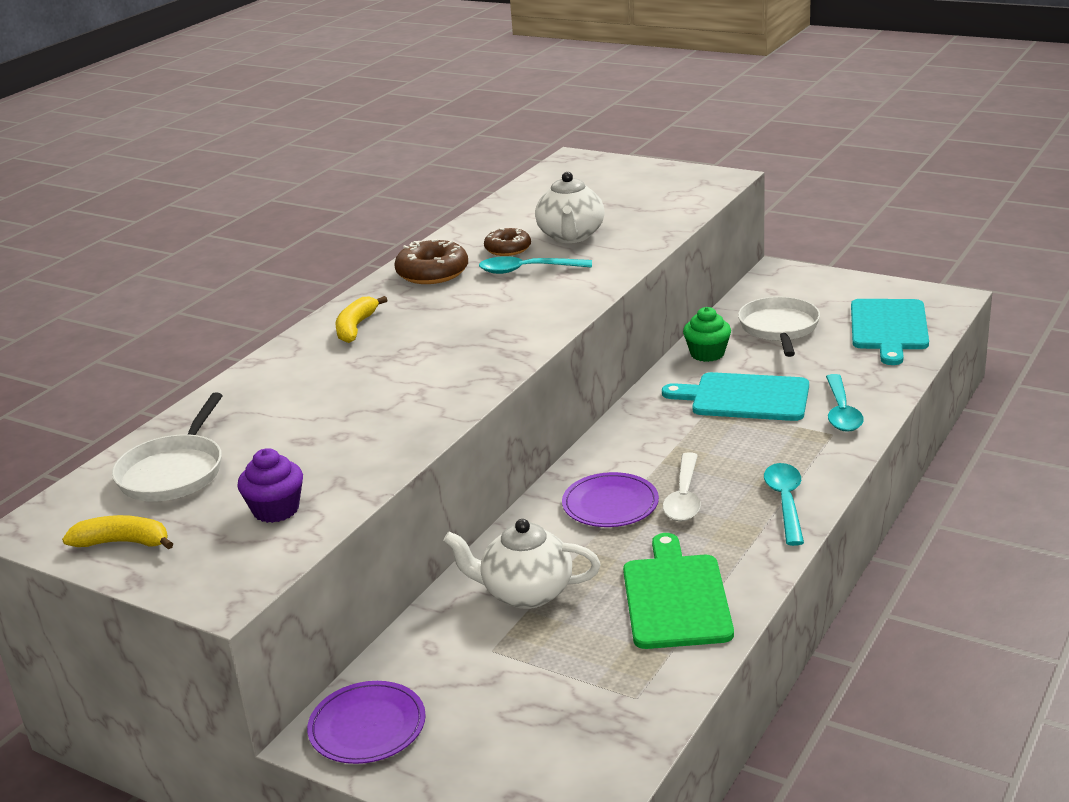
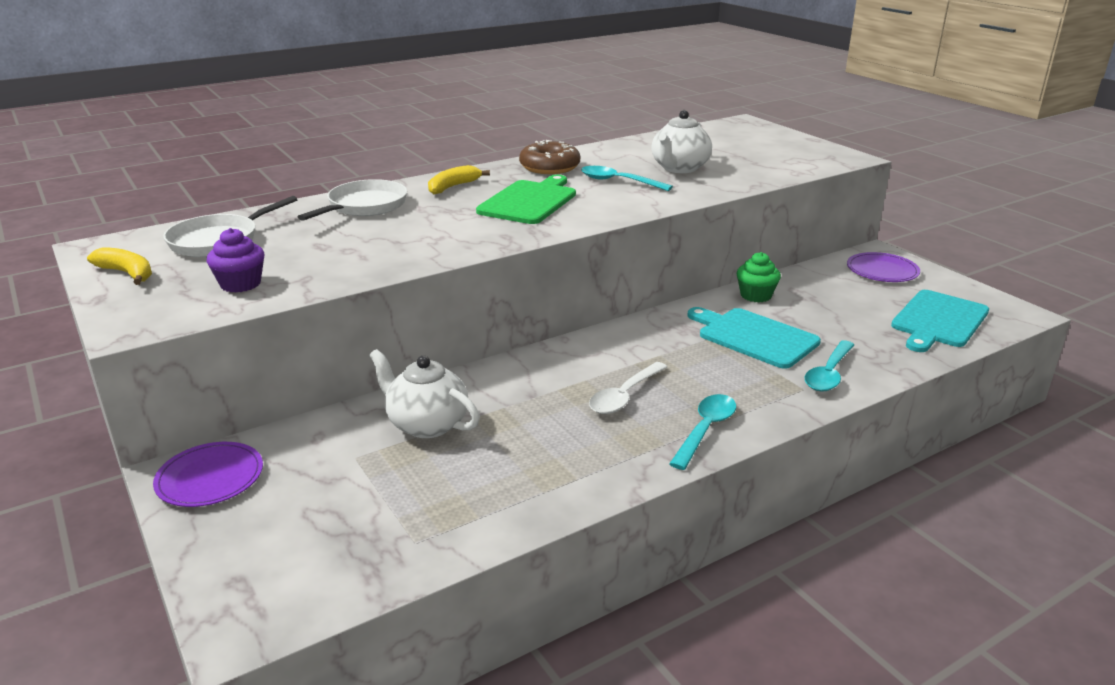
camera: 25 degrees right, 0 degrees up
brown donut [484,228,531,256] -> none
purple plate [562,472,659,527] -> purple plate moved to [847,252,920,282]
green cutting board [623,533,734,649] -> green cutting board moved to [476,175,576,224]
white pan [738,297,820,357] -> white pan moved to [298,179,407,221]

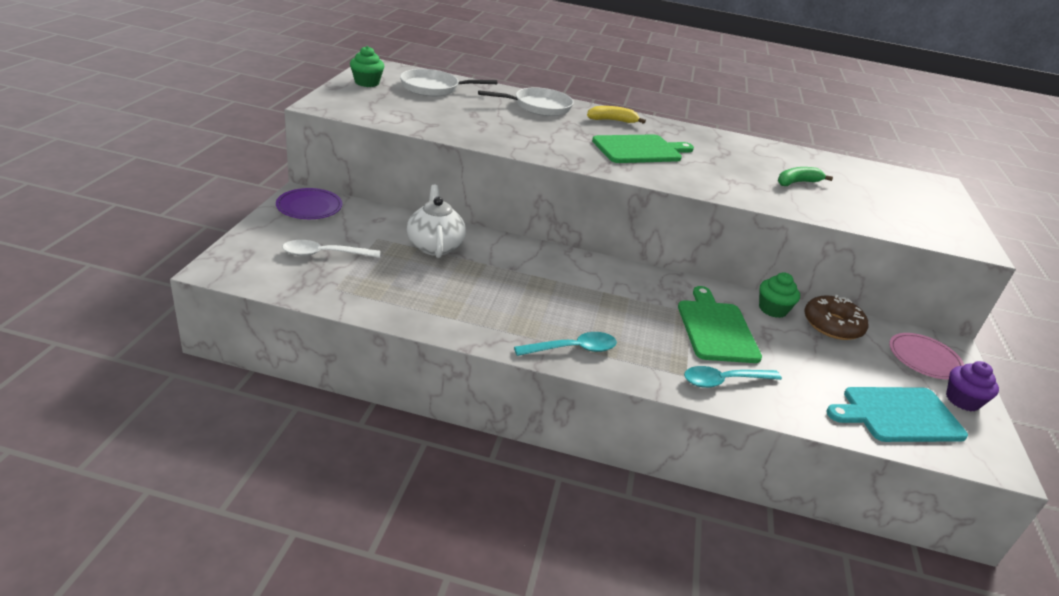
camera: 40 degrees right, 5 degrees up
yellow banana [87,247,152,285] -> green cupcake [350,46,384,87]
purple cupcake [207,228,264,293] -> purple cupcake moved to [946,361,999,411]
brown donut [519,140,580,174] -> brown donut moved to [804,295,868,340]
turquoise spoon [581,166,673,191] -> none
white spoon [589,362,667,414] -> white spoon moved to [282,240,380,258]
white teapot [651,110,712,173] -> green banana [778,167,833,186]
turquoise cutting board [687,307,821,369] -> green cutting board [678,286,762,363]
purple plate [847,252,920,282] -> pink plate [889,333,964,380]

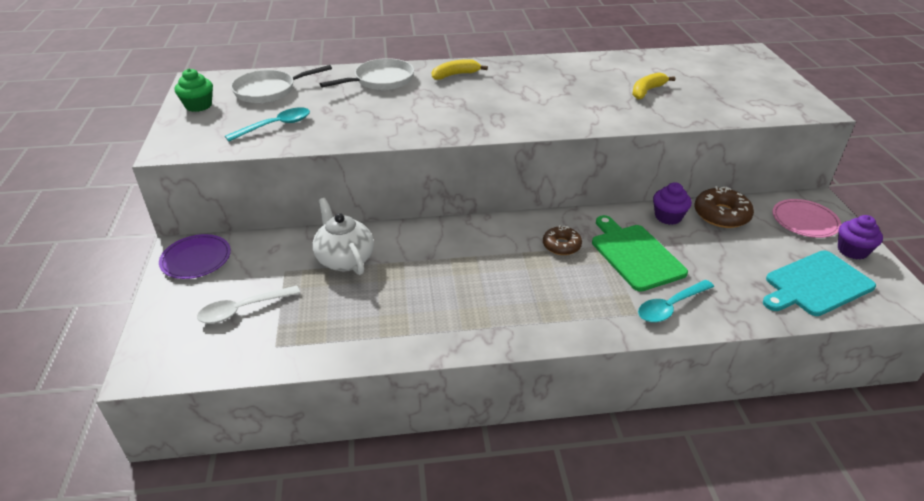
camera: 15 degrees left, 5 degrees up
turquoise spoon [514,332,617,356] -> turquoise spoon moved to [225,107,310,141]
green cutting board [592,135,694,163] -> none
green cupcake [759,272,800,318] -> purple cupcake [653,182,692,225]
green banana [778,167,833,186] -> yellow banana [632,72,675,99]
none -> brown donut [543,225,582,255]

